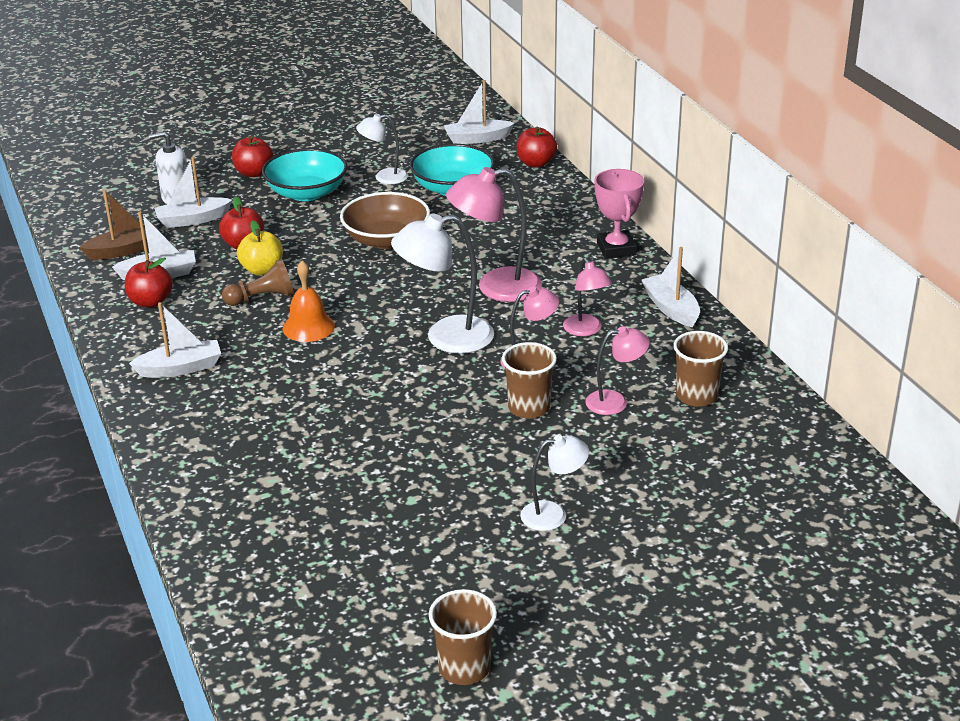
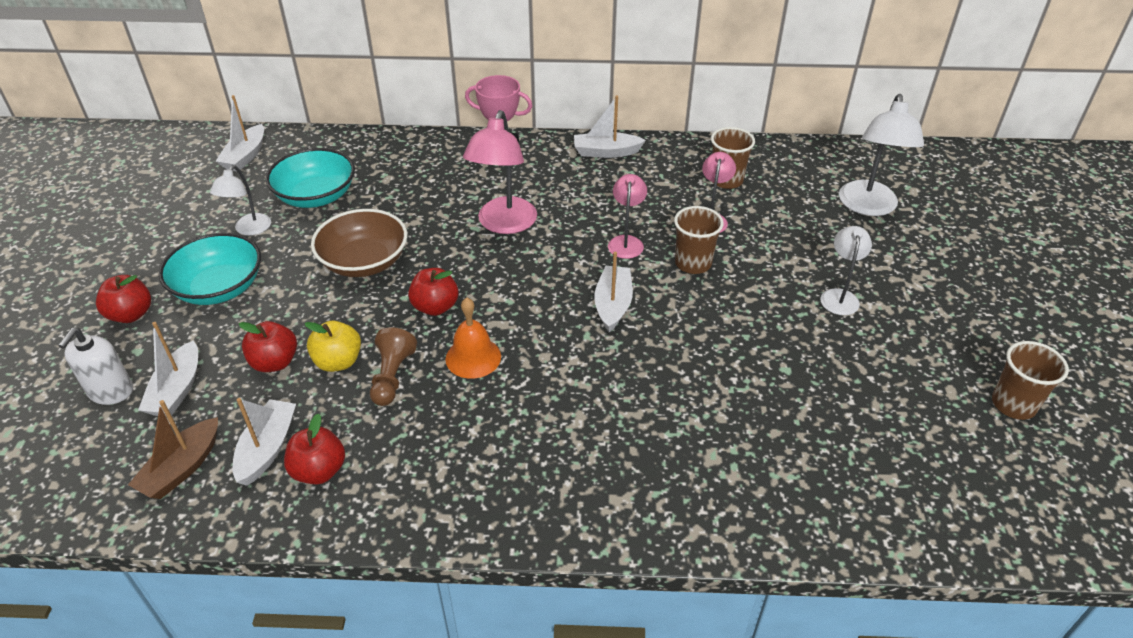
camera: 65 degrees left, 10 degrees up
brown boat [79,189,157,260] -> brown boat turned 150 degrees counterclockwise [128,400,218,499]
white boat [129,302,221,378] -> white boat moved to [594,252,633,332]
white lamp [391,213,494,354] -> white lamp moved to [839,94,924,216]
red apple [517,127,557,168] -> red apple moved to [408,268,458,316]
pink lamp [563,258,612,336] -> none

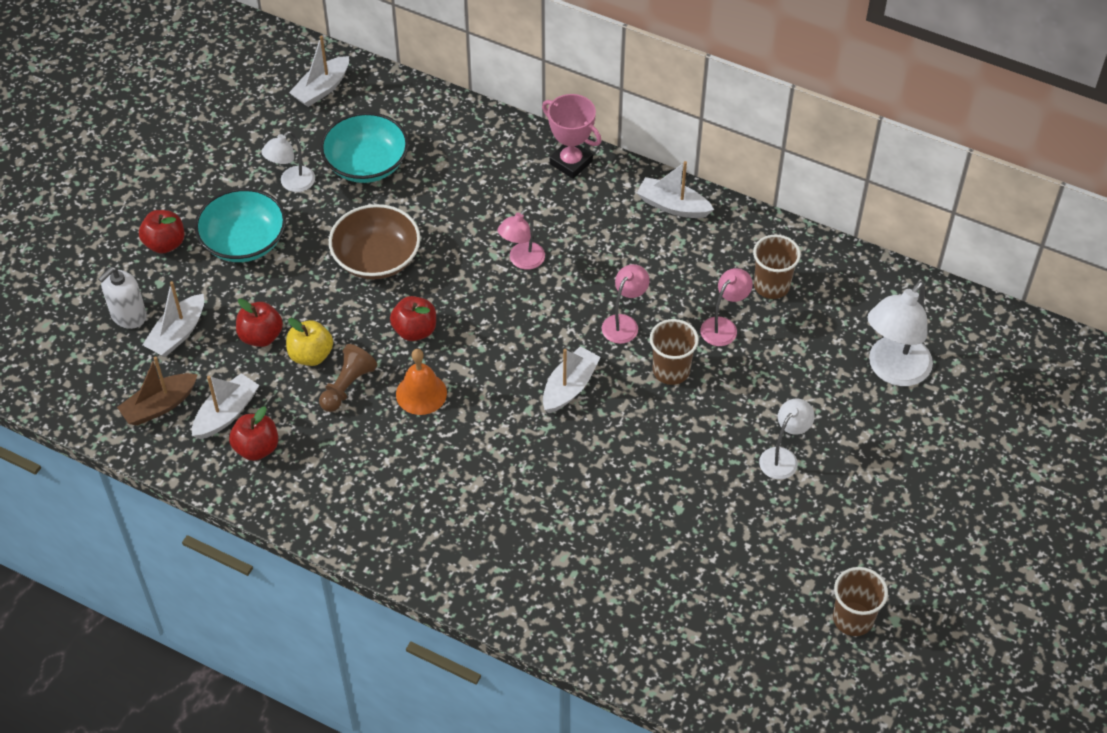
camera: 25 degrees right, 10 degrees up
pink lamp [463,110,537,234] -> pink lamp [498,209,545,270], size x0.59

